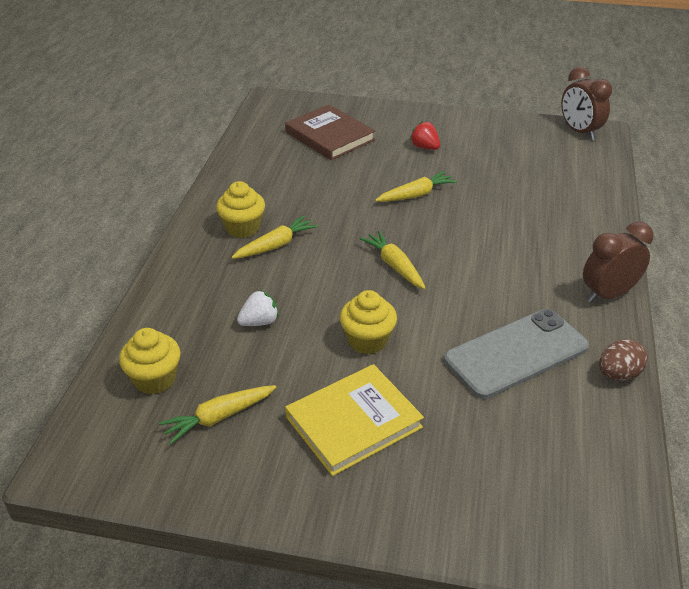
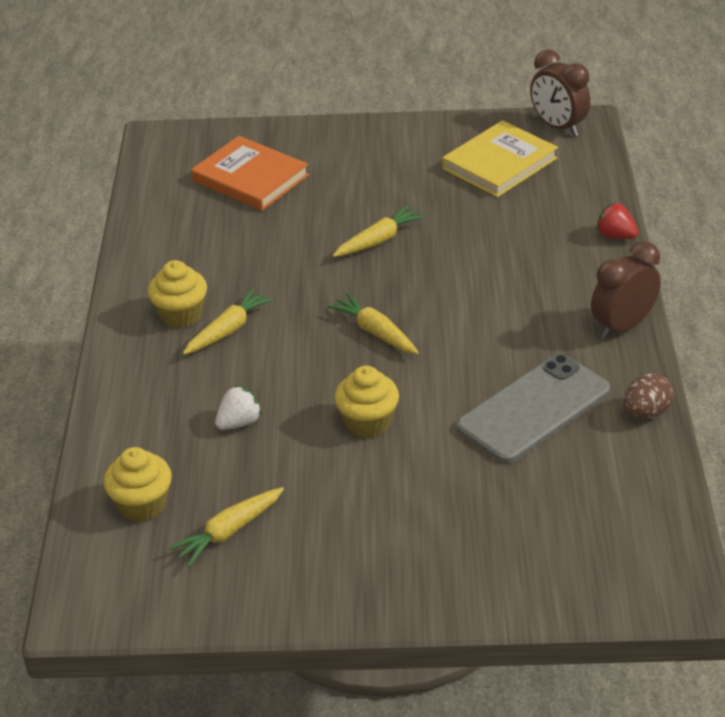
camera: 10 degrees left, 0 degrees up
brown book [285,105,375,160] -> orange book [191,136,309,211]
yellow book [285,364,424,476] -> yellow book moved to [442,120,558,197]
red strawberry [410,121,440,150] -> red strawberry moved to [596,203,639,239]

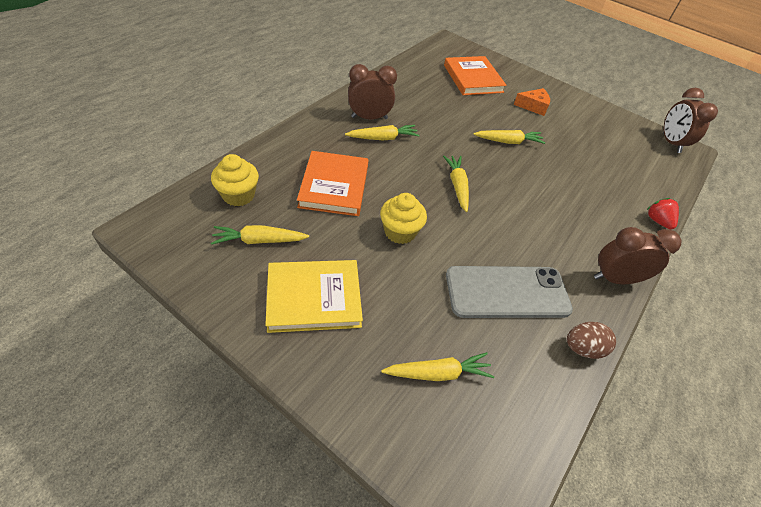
camera: 30 degrees right, 10 degrees up
yellow cupcake [148,260,207,328] -> brown clock [348,64,397,119]
white strawberry [215,385,262,430] -> orange book [297,151,368,216]
yellow book [442,120,558,197] -> yellow book moved to [265,260,363,333]
none -> yellow carrot [381,352,494,381]
none -> orange cheese [513,88,550,116]

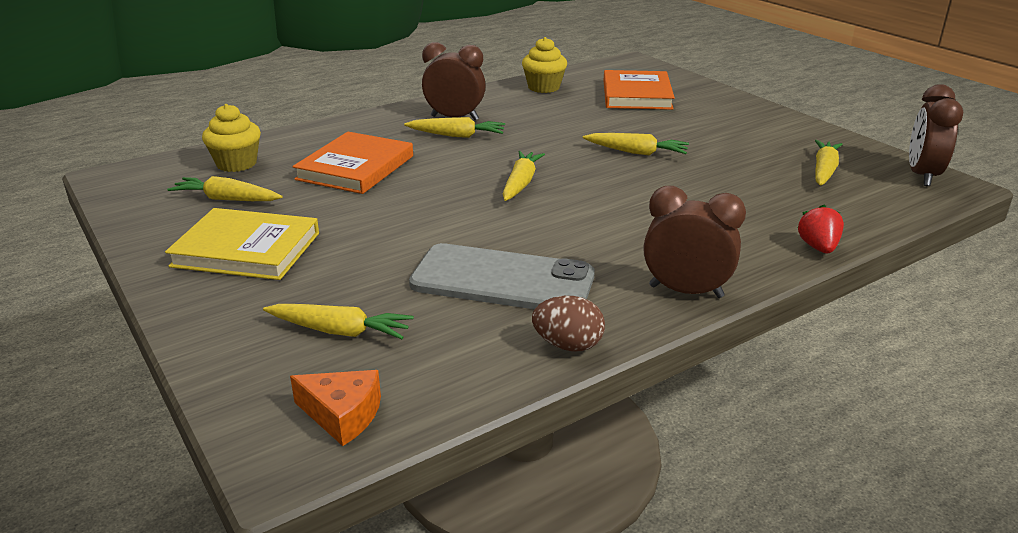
camera: 25 degrees right, 20 degrees down
yellow cupcake [380,193,427,244] -> yellow cupcake moved to [522,37,567,93]
orange cheese [513,88,550,116] -> orange cheese moved to [290,370,381,446]
none -> yellow carrot [815,140,843,186]

